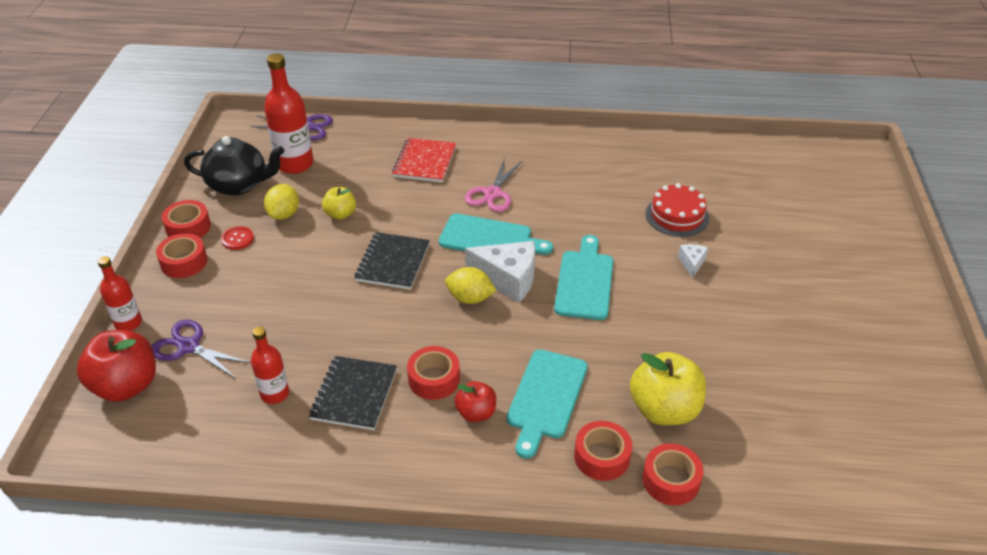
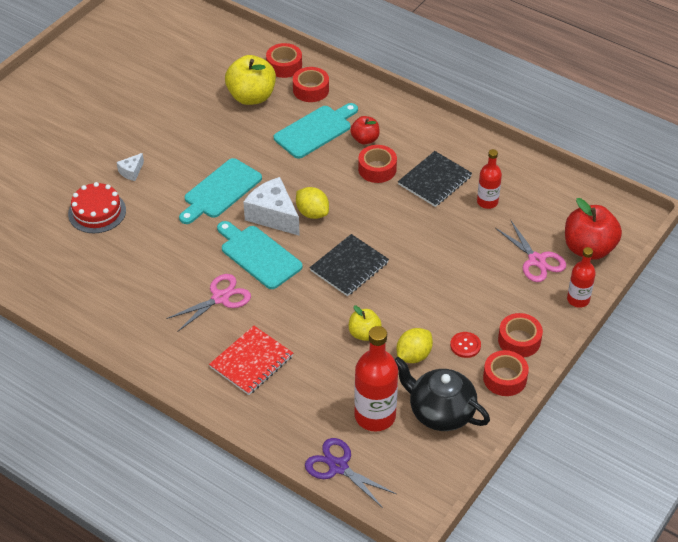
camera: 150 degrees left, 5 degrees up
purple scissors [151,320,251,379] -> pink scissors [495,221,566,282]

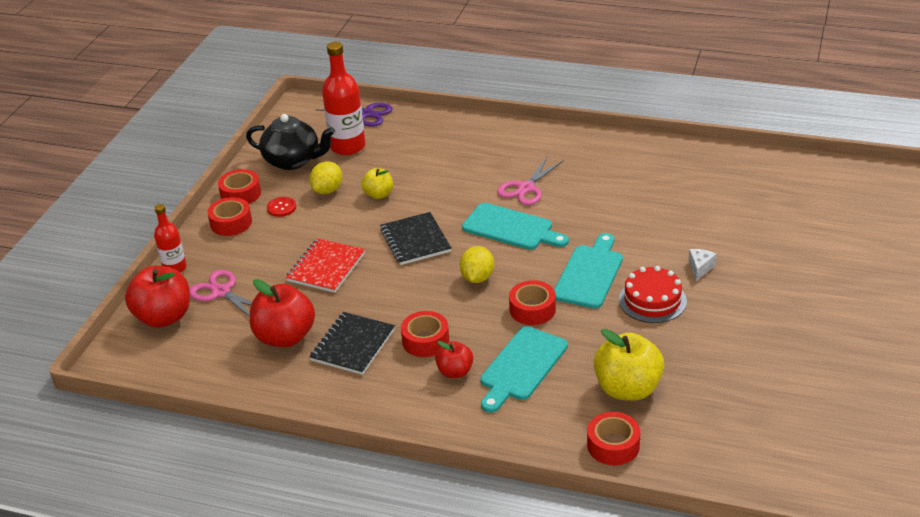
camera: 165 degrees right, 10 degrees down
red cake [68,182,126,233] -> red cake moved to [619,266,687,323]
red notebook [209,326,293,395] -> red notebook moved to [286,238,365,293]
white cheese [244,177,300,236] -> none
red tape [293,67,329,102] -> red tape moved to [509,280,556,325]
yellow lemon [296,187,329,219] -> yellow lemon turned 75 degrees clockwise [460,246,494,283]
black notebook [310,234,389,296] -> black notebook turned 45 degrees counterclockwise [380,212,452,265]
red bottle [477,149,502,209] -> red apple [250,279,315,347]

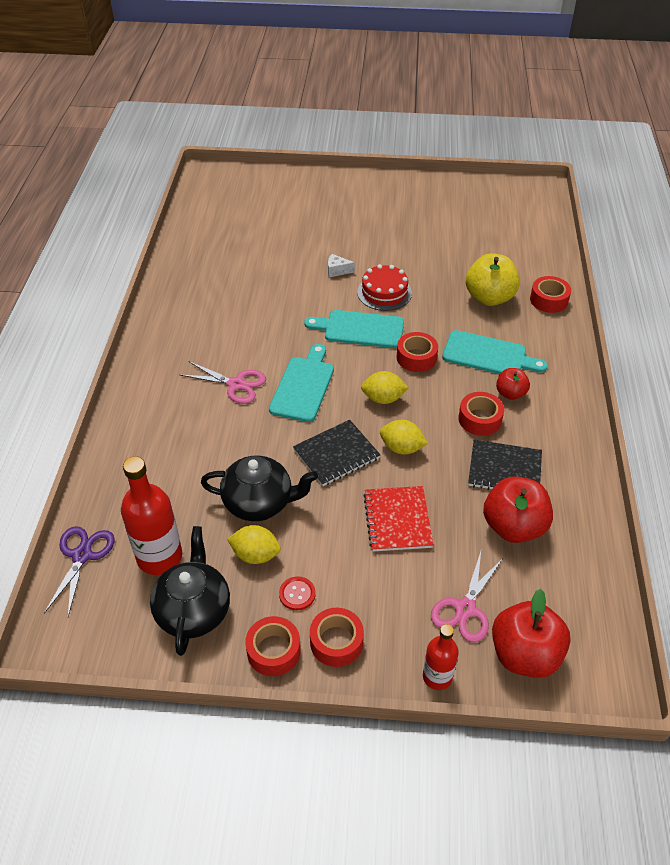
camera: 105 degrees left, 10 degrees up
red notebook [286,238,365,293] -> red notebook turned 75 degrees clockwise [363,486,434,551]
yellow apple [361,168,393,199] -> black teapot [201,456,318,521]
none -> yellow lemon [380,420,428,455]

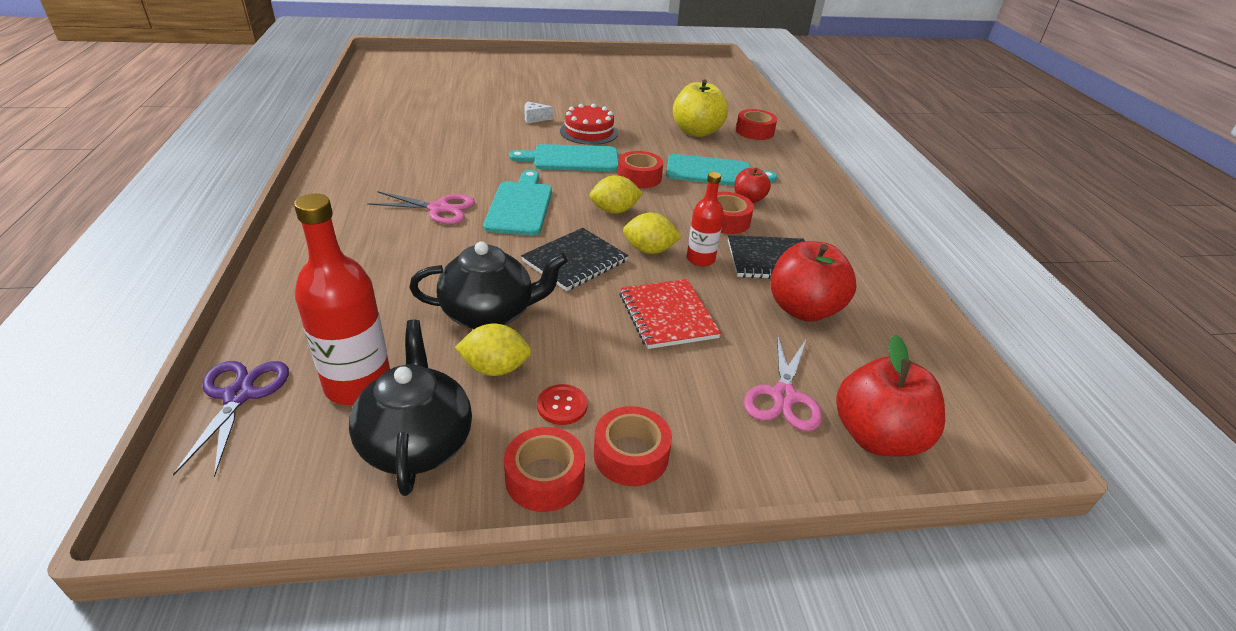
camera: 15 degrees left, 10 degrees down
red bottle [423,624,459,690] -> red bottle moved to [687,172,724,267]

